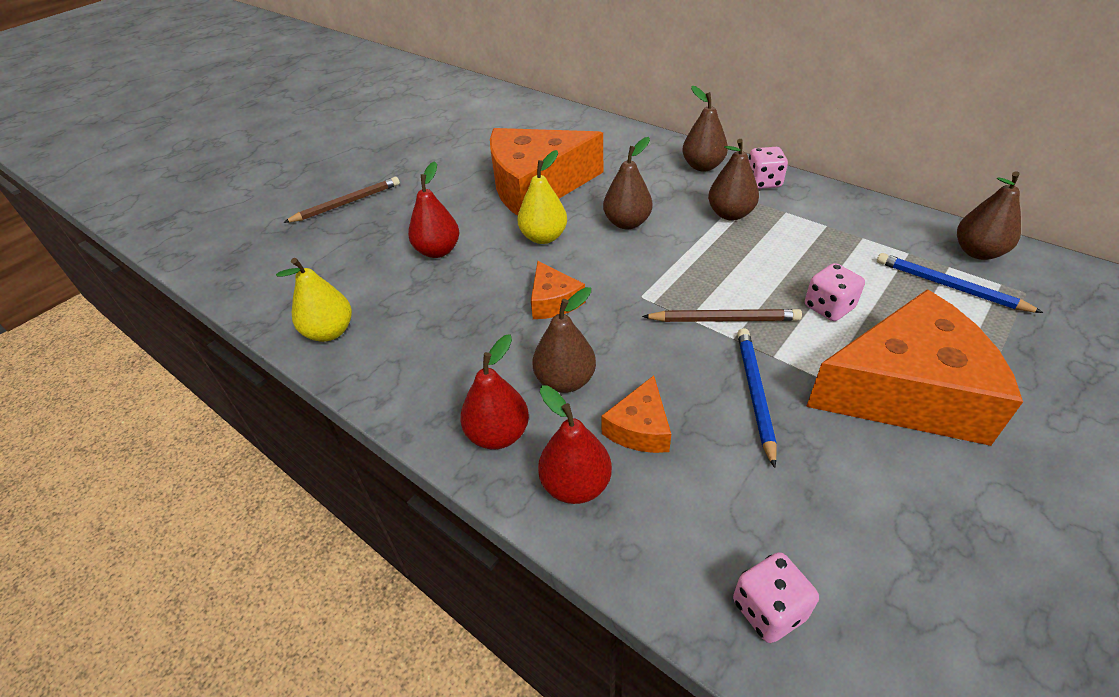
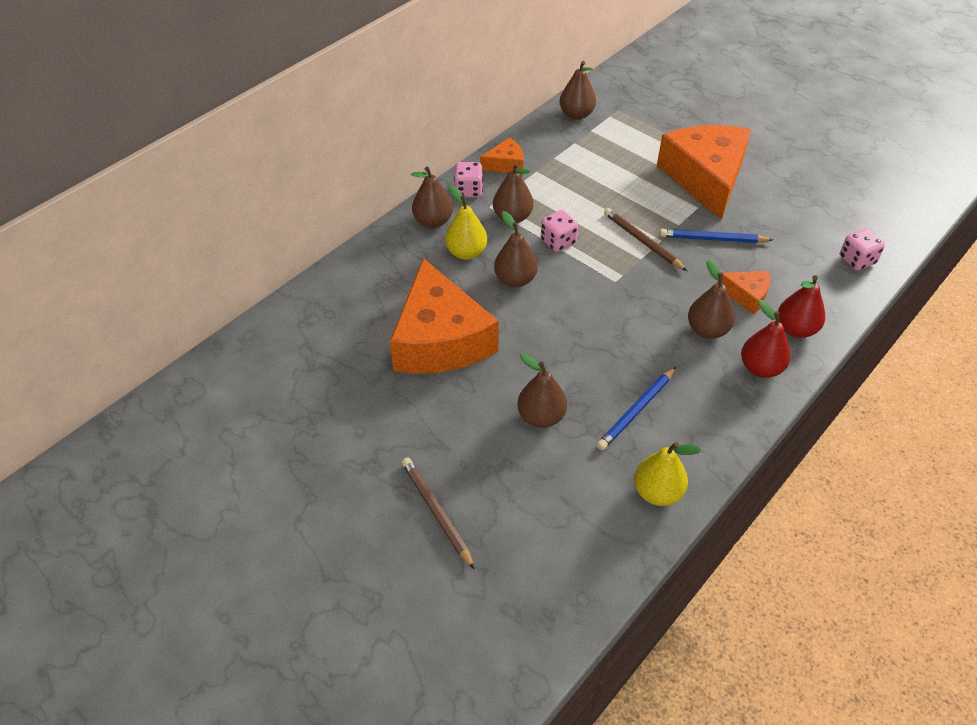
camera: 90 degrees left, 5 degrees up
red pear [408,161,459,258] -> brown pear [517,353,567,428]
yellow pear [518,150,567,244] -> yellow pear moved to [445,185,487,260]
orange cheese [531,261,586,319] -> orange cheese moved to [480,137,524,173]
brown pencil [642,309,802,322] -> brown pencil turned 45 degrees counterclockwise [604,208,687,271]
pink dice [805,263,865,321] -> pink dice moved to [541,210,578,252]
blue pencil [877,253,1043,313] -> blue pencil moved to [597,367,676,450]

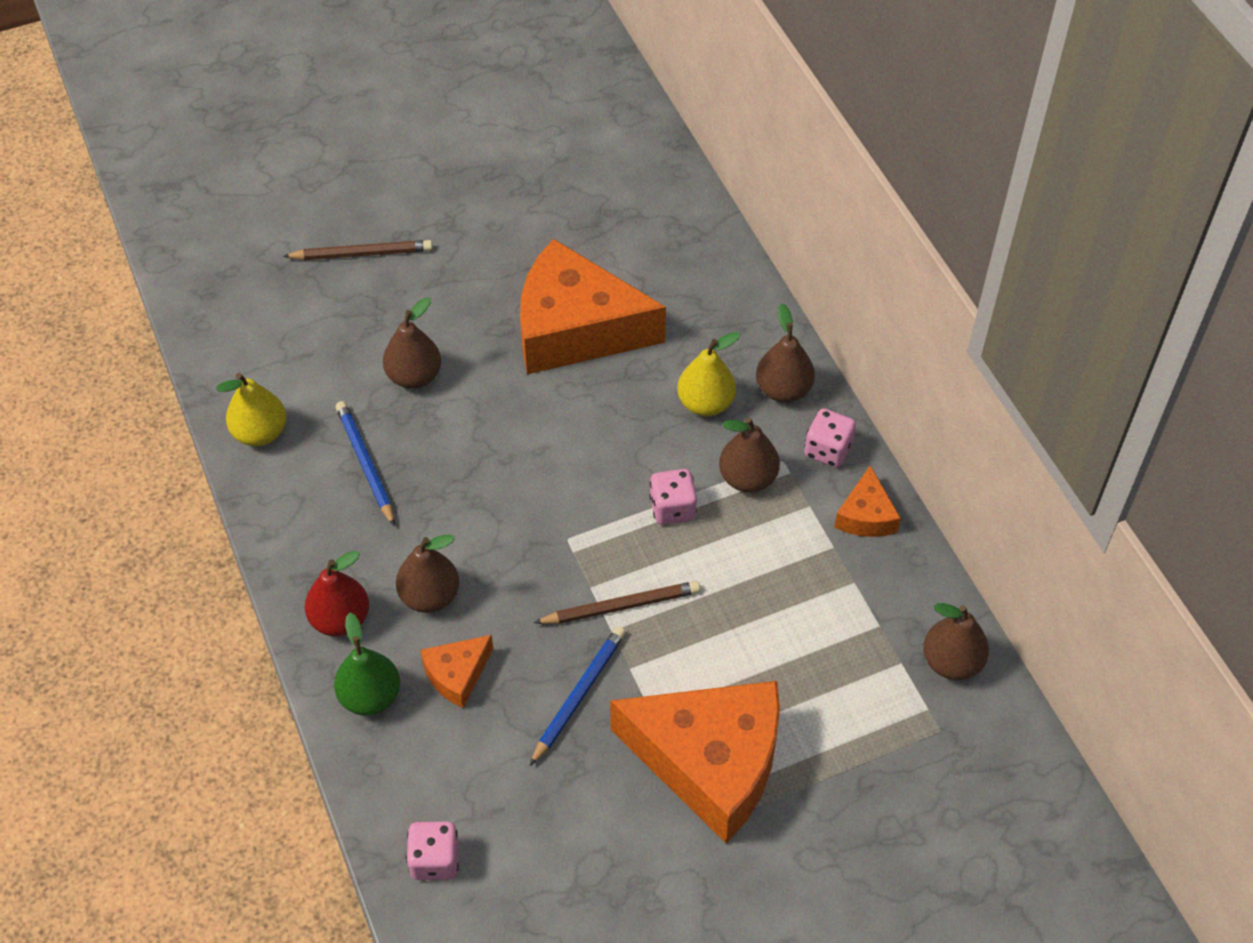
camera: 115 degrees right, 5 degrees up
brown pear [494,211,538,287] -> none
red pear [778,275,825,338] -> green pear [334,613,400,716]

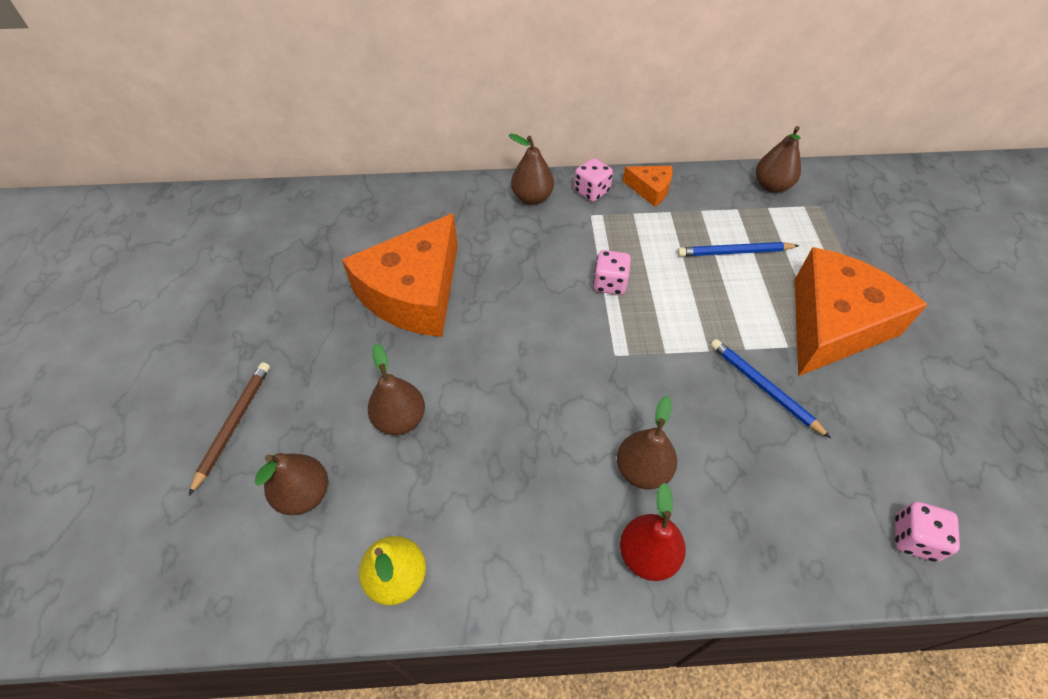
camera: 70 degrees left, 0 degrees up
green pear [334,613,400,716] -> none
blue pencil [336,401,395,526] -> blue pencil moved to [677,242,799,256]
orange cheese [420,635,493,708] -> none
brown pencil [534,581,700,624] -> none
yellow pear [677,332,740,416] -> none
brown pear [719,417,780,493] -> brown pear moved to [255,453,328,515]

